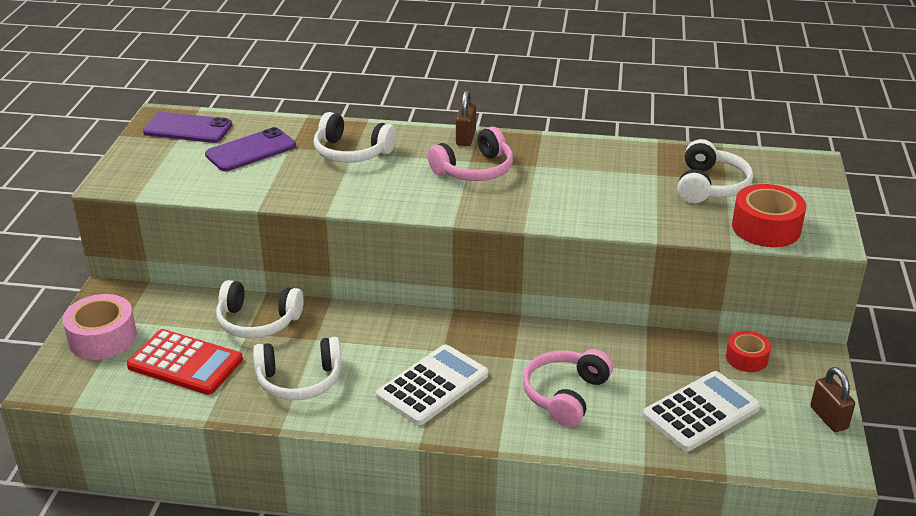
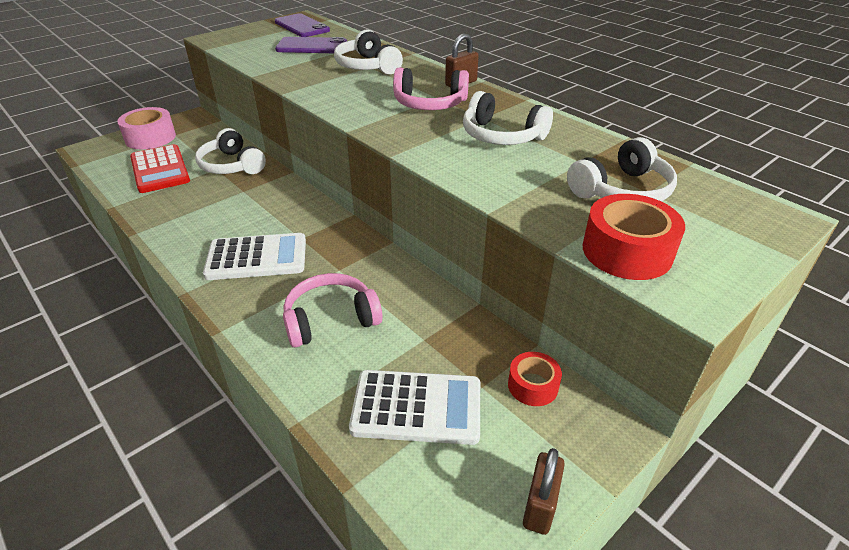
camera: 40 degrees right, 5 degrees up
white headphones [253,337,342,400] -> white headphones moved to [463,91,553,145]

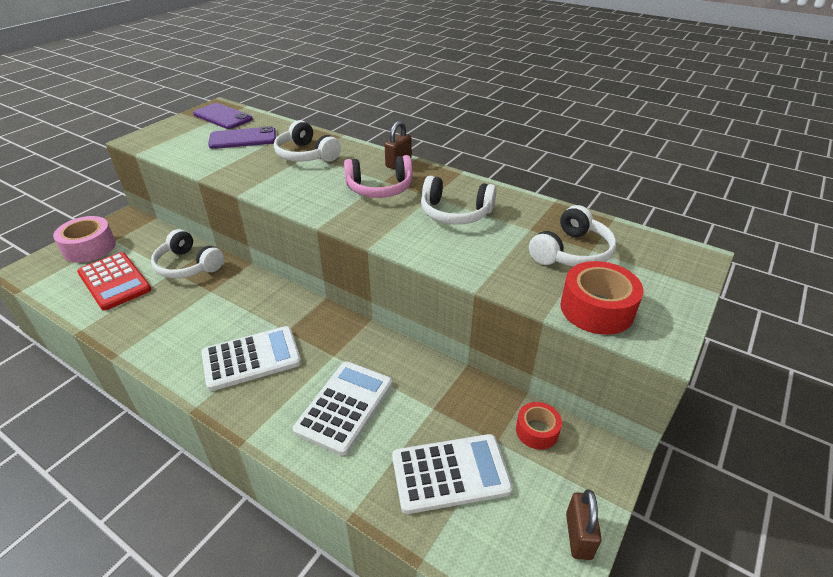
camera: 15 degrees left, 0 degrees up
pink headphones [283,273,383,348] -> white calculator [293,361,392,456]

